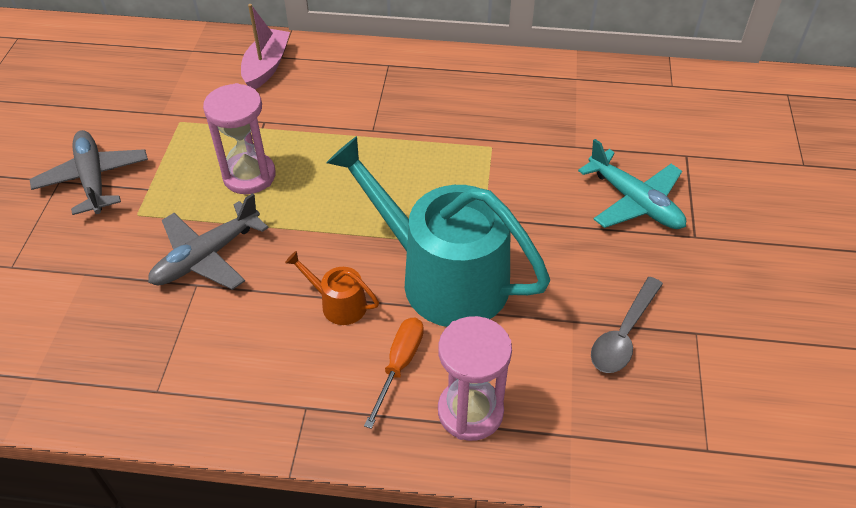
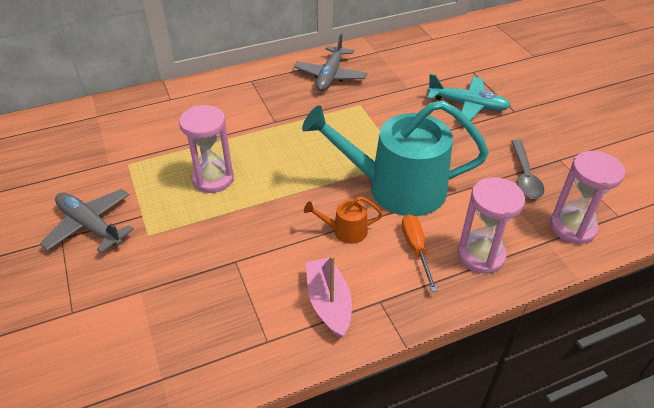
camera: 30 degrees left, 5 degrees down
grey plane [148,193,269,290] -> grey plane moved to [294,33,367,91]
pink boat [241,4,290,89] -> pink boat moved to [306,255,352,338]
none -> pink hourglass [550,151,625,245]

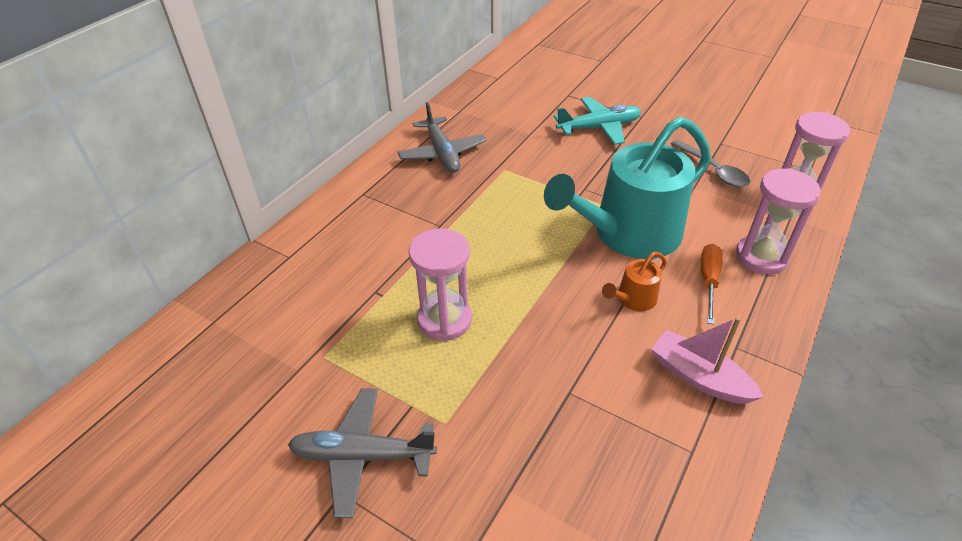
camera: 35 degrees left, 0 degrees up
orange screwdriver [402,214,438,292] -> orange screwdriver turned 60 degrees clockwise [701,244,723,325]

